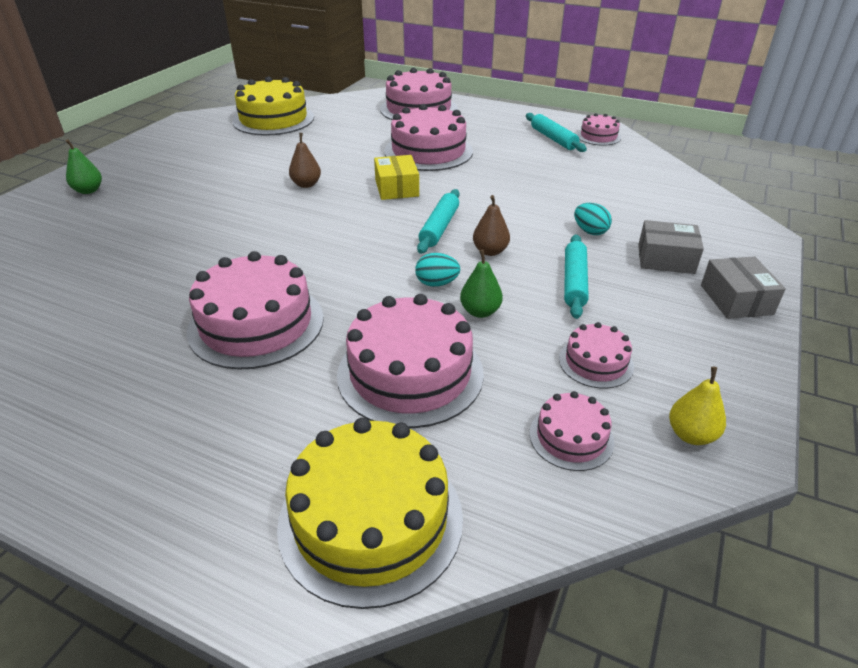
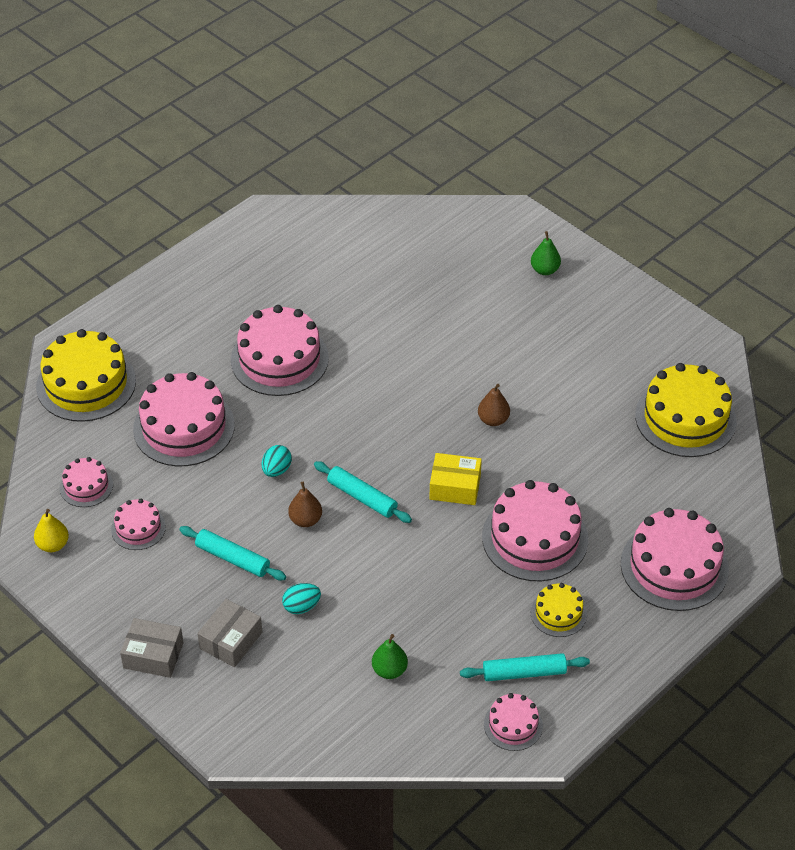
camera: 110 degrees right, 10 degrees up
green pear [460,250,503,318] -> green pear moved to [372,634,408,679]
none -> yellow cake [531,583,587,637]

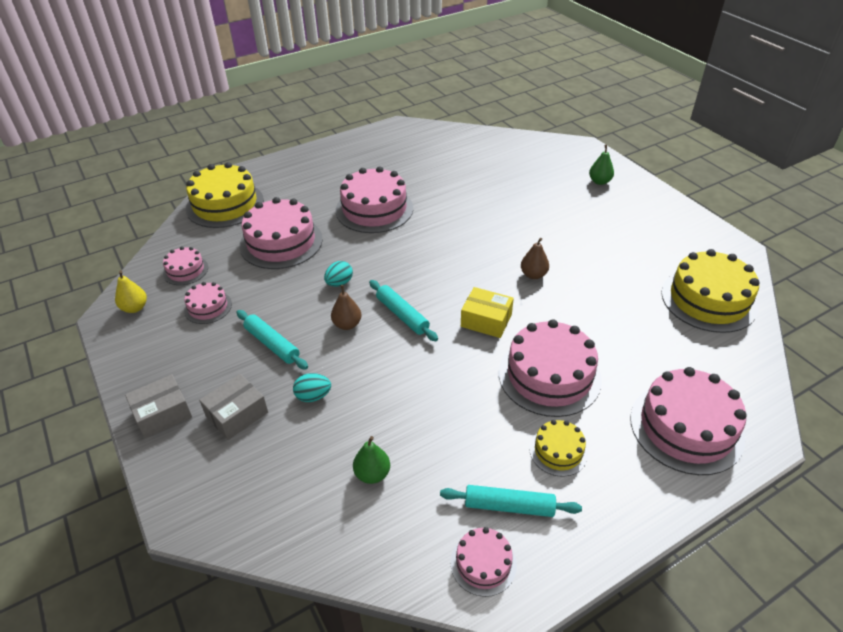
camera: 15 degrees right, 5 degrees down
grey box [120,618,184,678] -> grey box turned 60 degrees counterclockwise [125,374,192,439]

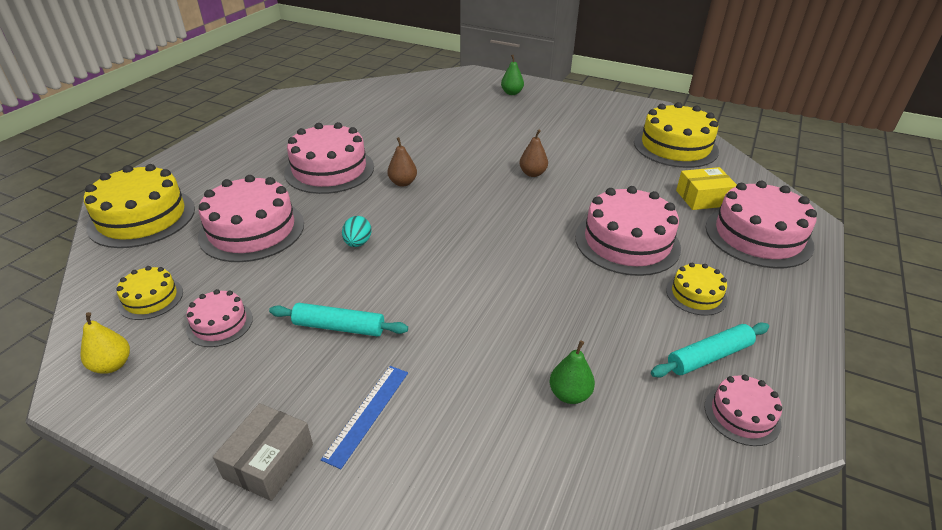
camera: 35 degrees left, 5 degrees down
pink cake [163,247,208,285] -> yellow cake [116,266,183,320]
grey box [199,374,268,440] -> blue ruler [321,366,408,469]
turquoise egg [293,373,331,402] -> none
brown pear [331,285,361,330] -> brown pear moved to [387,137,417,187]
turquoise rolling pin [369,280,438,341] -> none
yellow box [461,287,514,338] -> yellow box moved to [676,167,737,210]

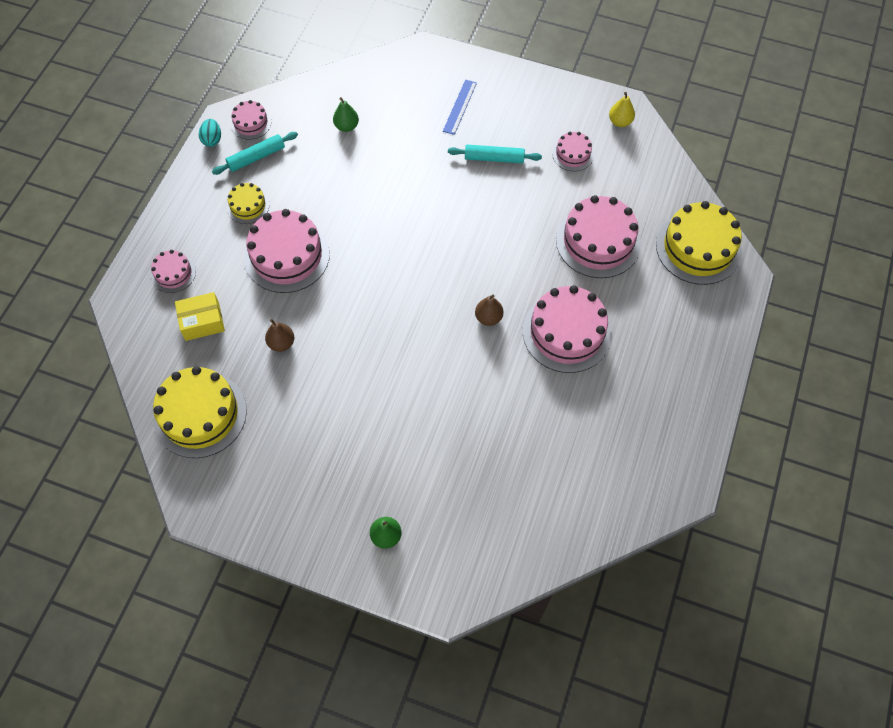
camera: 175 degrees right, 25 degrees up
yellow cake [116,266,183,320] -> none
grey box [213,403,313,501] -> none
turquoise egg [342,216,371,247] -> turquoise egg moved to [199,119,221,147]
brown pear [519,129,548,177] -> brown pear moved to [265,319,294,352]
pink cake [706,180,817,268] -> pink cake [151,250,196,293], size x0.51

